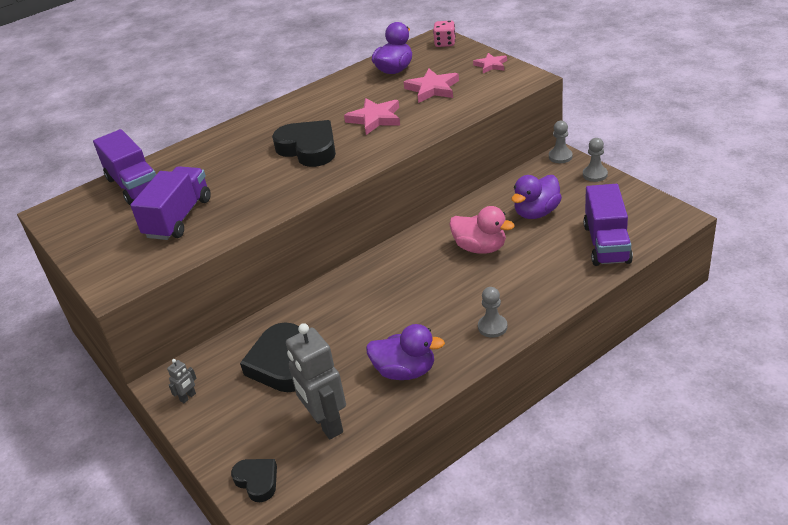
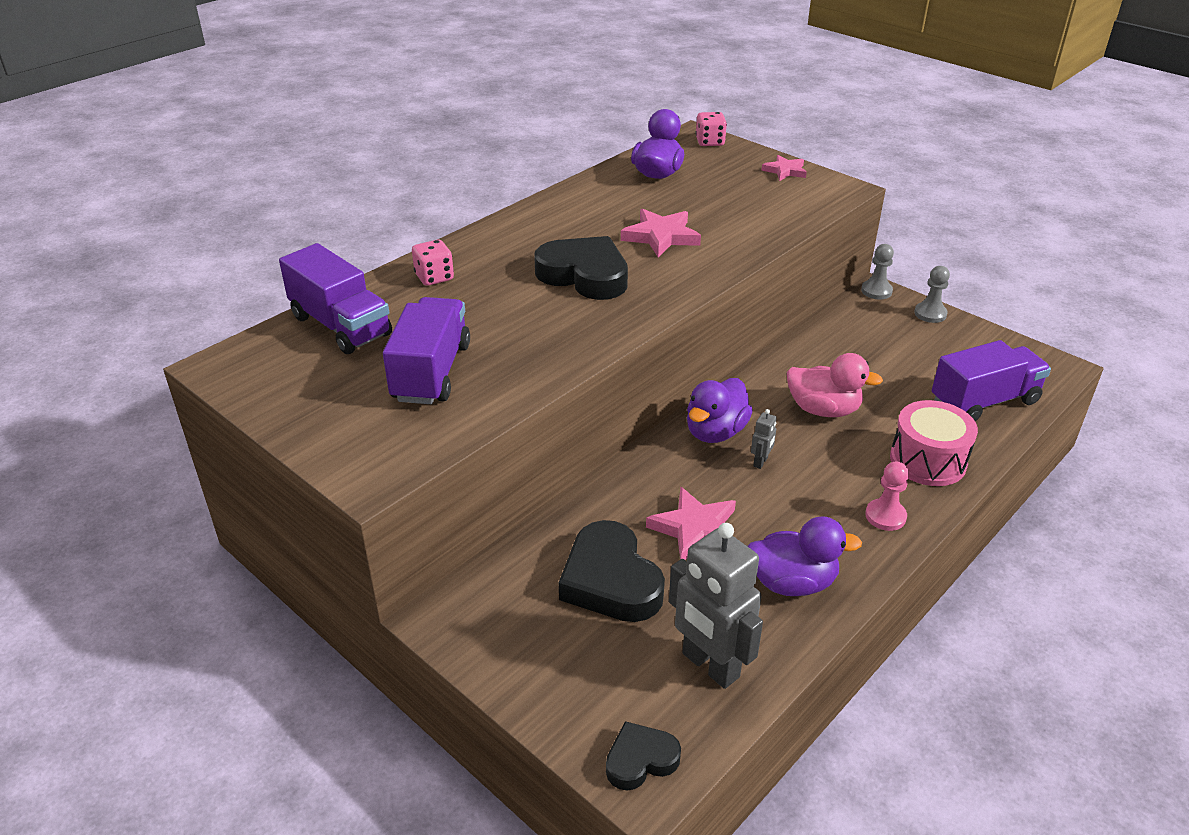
camera: 15 degrees left, 0 degrees up
grey robot [167,359,197,403] -> grey robot moved to [751,409,776,469]
black heart [231,459,277,502] -> black heart turned 60 degrees counterclockwise [606,721,681,791]
pink star [404,69,459,103] -> pink star moved to [646,487,736,560]
grey pawn [478,287,508,338] -> pink pawn [865,462,909,531]
purple duck [512,175,562,219] -> purple duck moved to [687,378,753,443]
purple truck [583,184,633,266] -> purple truck turned 105 degrees counterclockwise [932,340,1051,421]
none -> pink dice [412,240,454,286]
none -> pink drum [890,400,978,486]

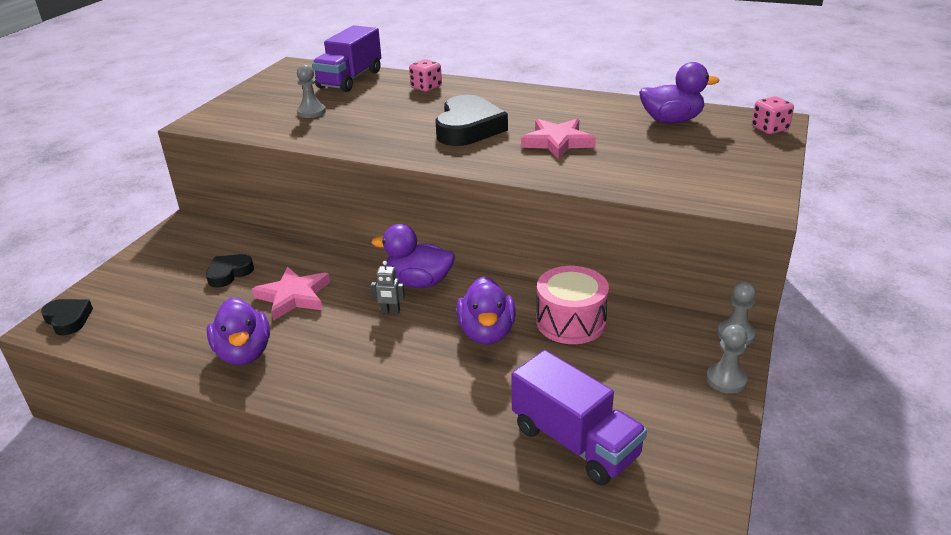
camera: 70 degrees right, 5 degrees down
purple truck [383,297,470,404] -> grey pawn [297,64,326,118]
black heart [559,520,665,622] -> black heart [206,254,254,288], size x0.56
grey robot [669,523,763,689] -> none
pink star [761,155,807,181] -> none
pink duck [787,353,883,417] -> purple duck [456,276,516,344]
pink pawn [865,462,909,531] -> none
pink drum [890,400,978,486] -> pink drum moved to [536,266,609,344]

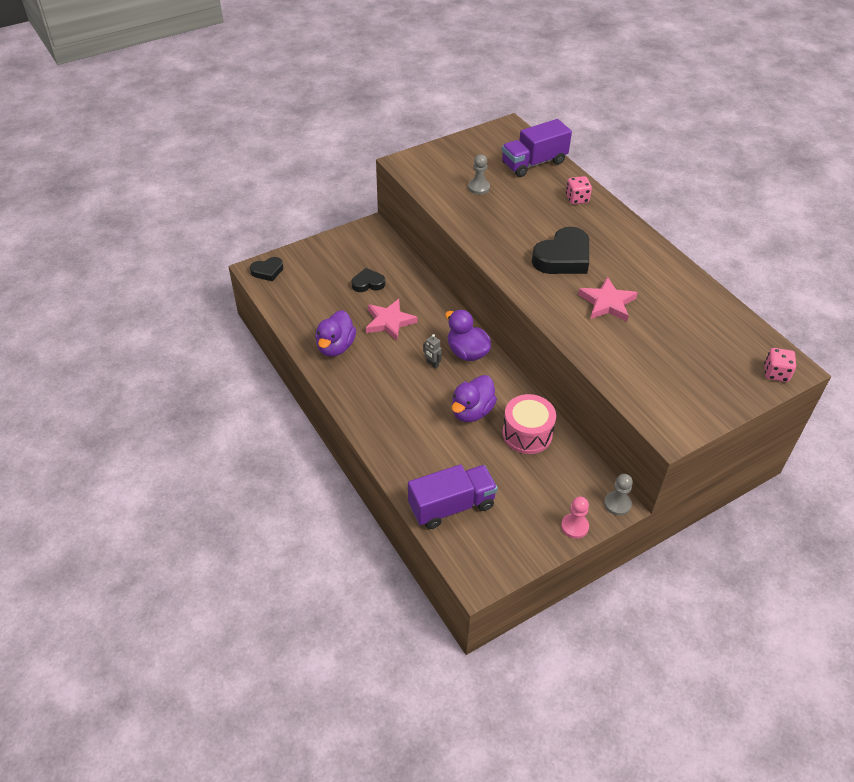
camera: 35 degrees right, 15 degrees up
black heart [41,299,93,335] -> black heart turned 75 degrees clockwise [250,257,283,281]
purple truck [512,350,647,486] -> purple truck turned 105 degrees counterclockwise [408,464,498,529]
purple duck [639,62,719,123] -> none
grey pawn [706,325,747,394] -> pink pawn [561,496,589,539]

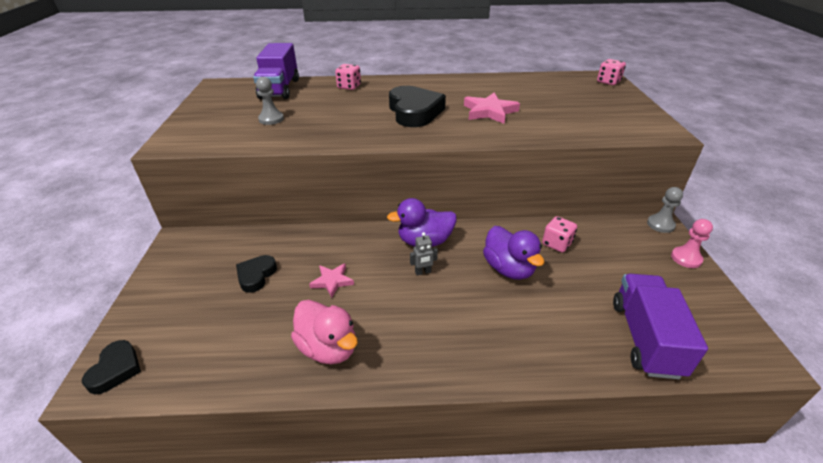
camera: 60 degrees left, 10 degrees down
purple duck [315,310,356,357] -> pink duck [291,300,358,364]
pink star [366,299,418,341] -> pink star [309,264,354,298], size x0.63
pink drum [502,394,556,454] -> pink dice [542,216,577,253]

